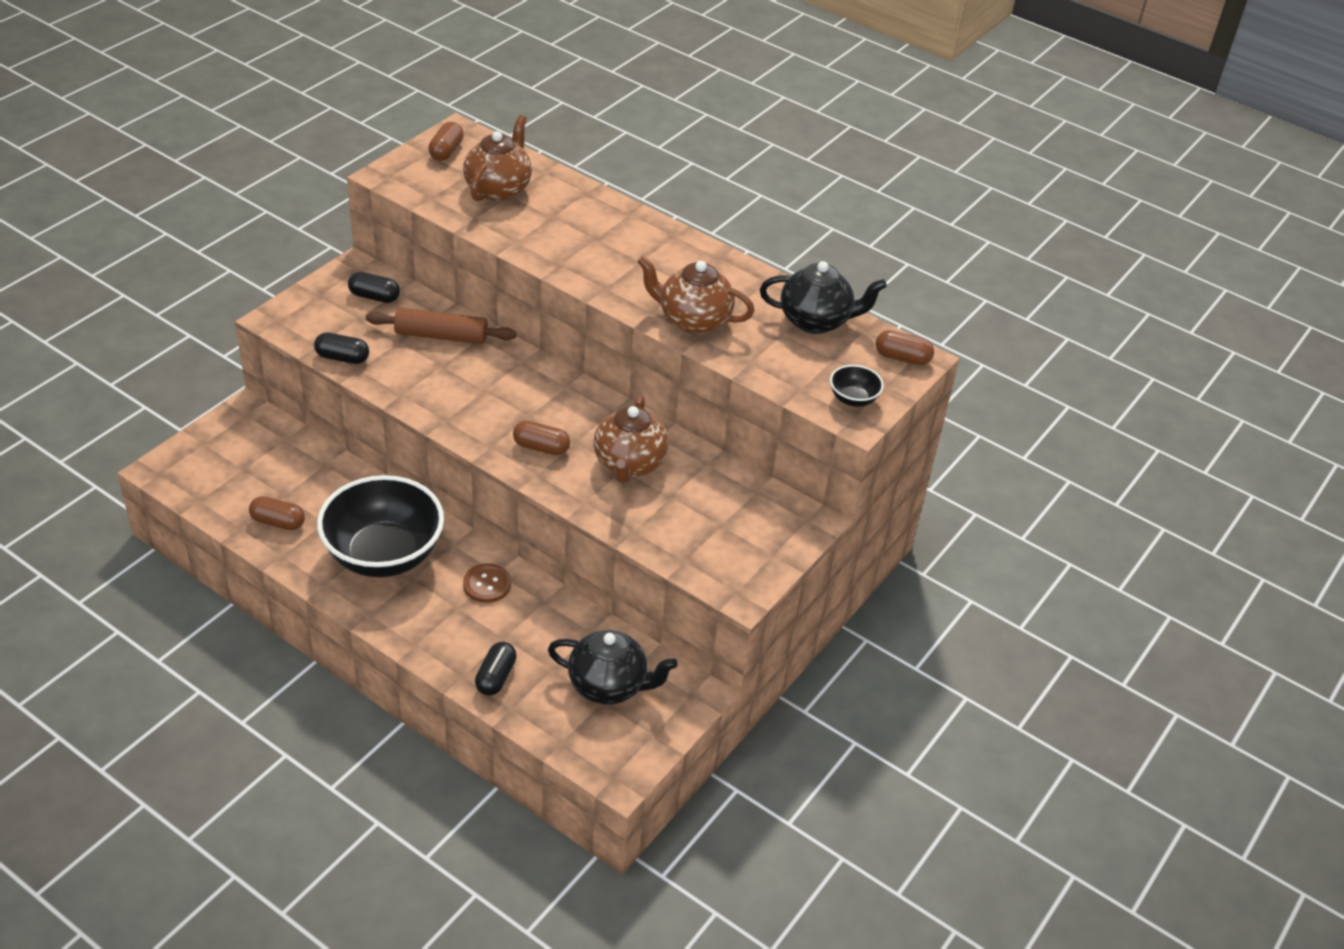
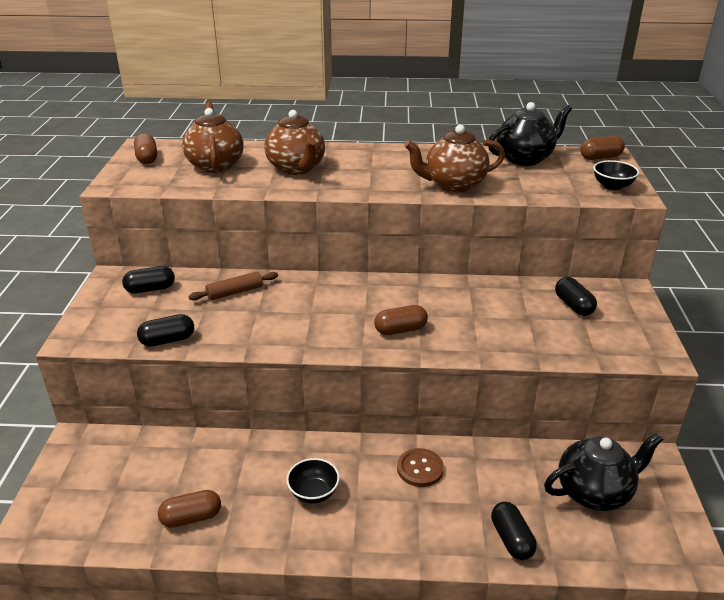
camera: 30 degrees left, 10 degrees down
black bowl [317,475,444,577] -> black bowl [286,458,340,503], size x0.42
brown rolling pin [366,308,517,344] -> brown rolling pin [189,272,278,300], size x0.66
brown teapot [594,395,669,483] -> brown teapot moved to [264,110,325,175]
none -> black capsule [555,277,597,316]

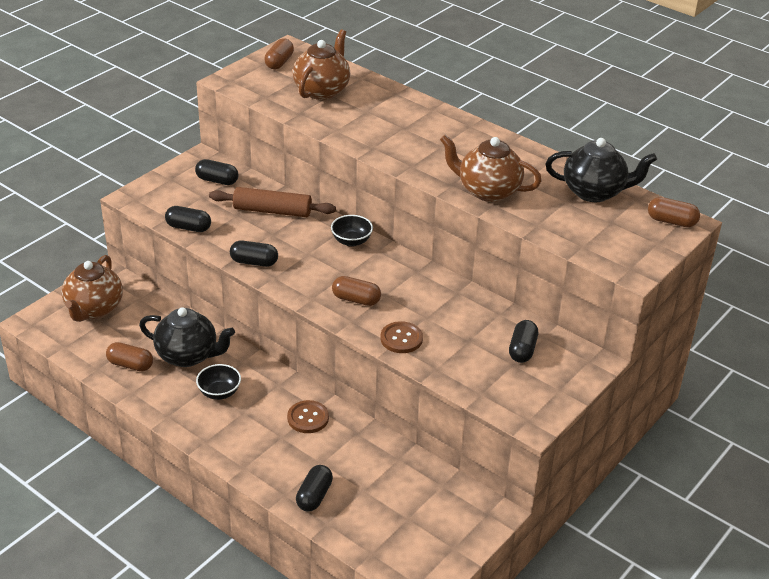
camera: 35 degrees right, 5 degrees up
brown rolling pin [189,272,278,300] -> brown rolling pin [209,187,336,217], size x1.51
brown teapot [264,110,325,175] -> brown teapot moved to [62,255,123,322]
black teapot [544,433,663,511] -> black teapot moved to [139,307,235,367]
black bowl [593,160,639,190] -> black bowl moved to [331,215,373,247]
none -> black capsule [230,240,278,267]
none -> brown button [380,321,423,353]

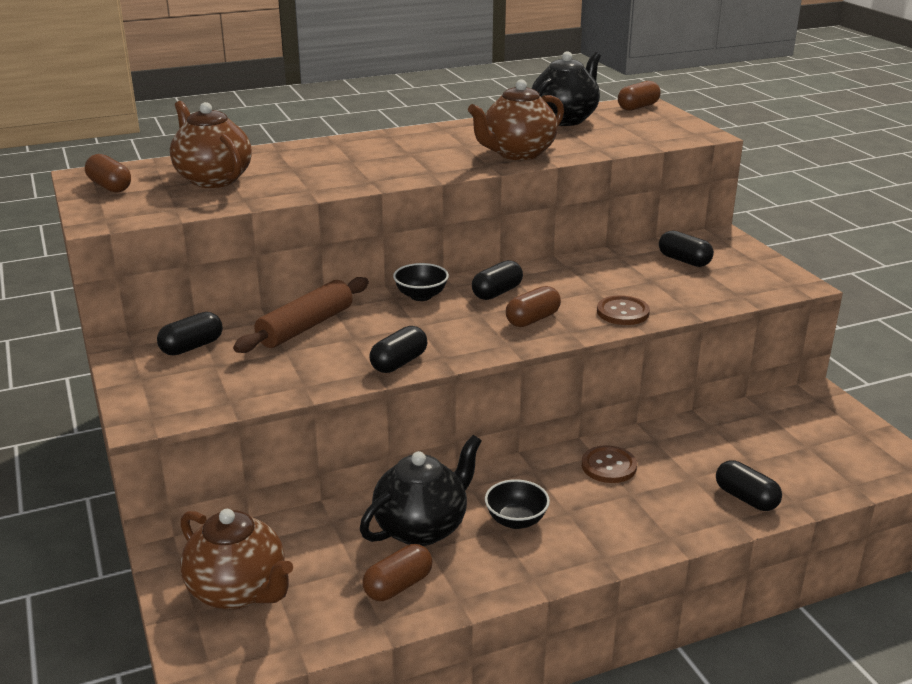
camera: 60 degrees left, 10 degrees down
black capsule [165,206,211,232] -> black capsule moved to [472,260,523,300]

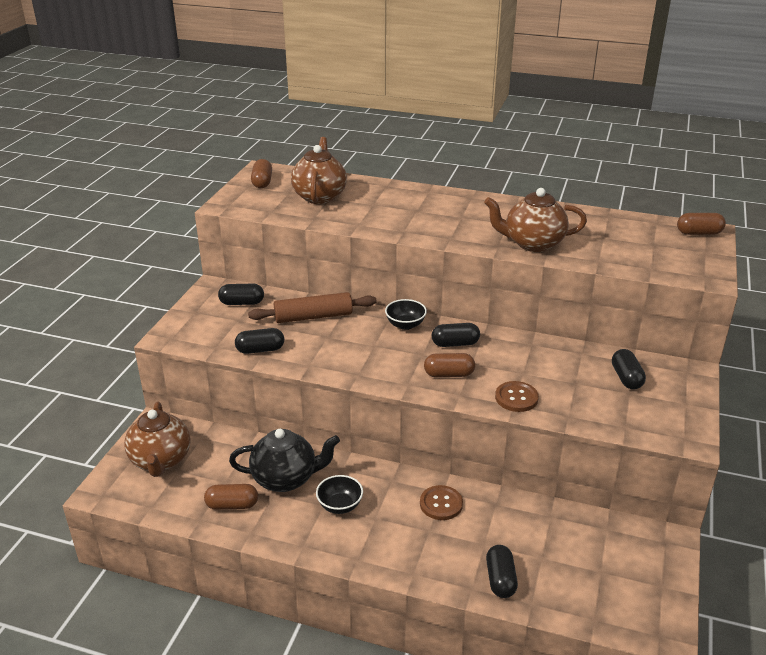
camera: 40 degrees right, 5 degrees up
black capsule [370,326,427,373] -> black capsule moved to [235,328,284,354]
black teapot [532,51,601,126] -> none

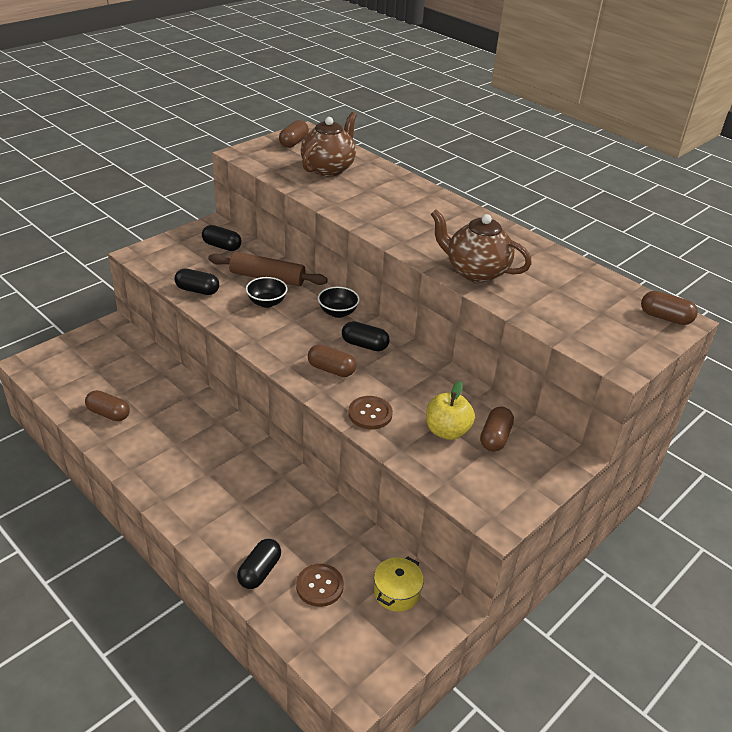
camera: 25 degrees right, 5 degrees up
brown teapot [124,402,191,477] -> none
black teapot [229,429,340,492] -> none
black bowl [316,475,363,514] -> black bowl moved to [246,277,288,308]
brown button [420,485,463,520] -> brown button moved to [296,564,344,607]
black capsule [612,349,646,390] -> brown capsule [480,406,514,452]
none -> yellow pot [374,556,424,612]
none -> yellow apple [426,381,475,440]

